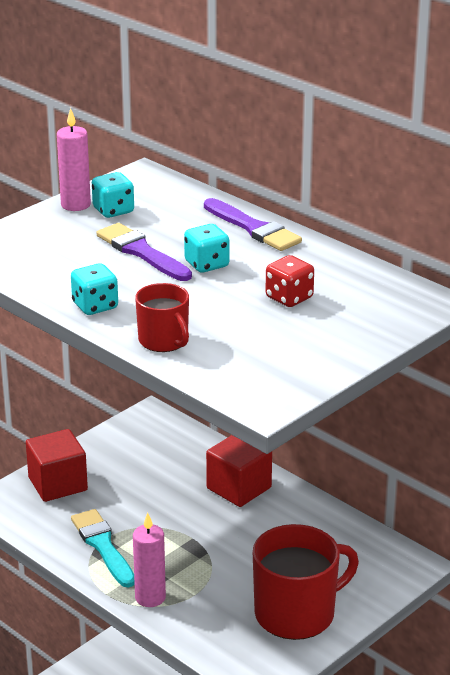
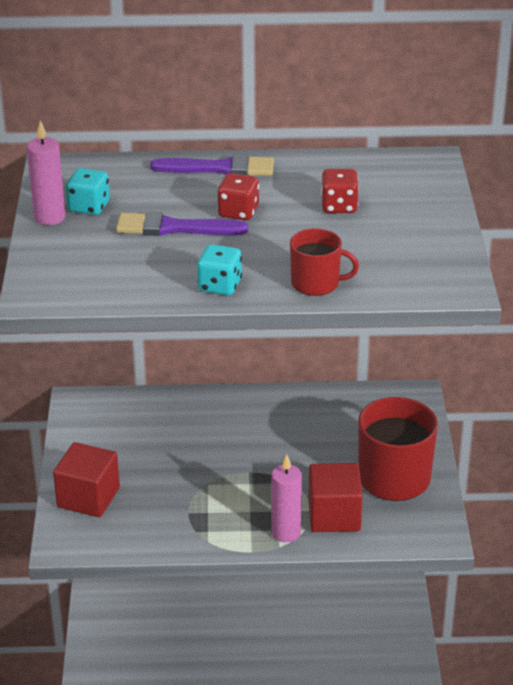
camera: 45 degrees left, 5 degrees up
turquoise brush [71,509,135,588] -> none
turquoise dice [184,224,229,273] -> red dice [217,173,259,221]
red cube [206,435,272,507] -> red cube moved to [308,463,363,532]

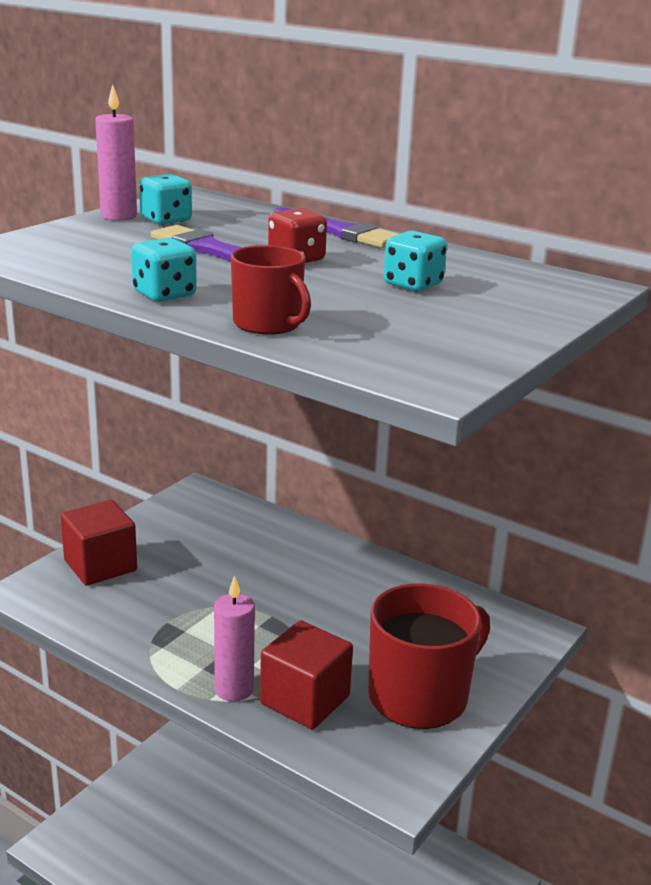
camera: 35 degrees right, 10 degrees down
red dice [321,169,359,213] -> turquoise dice [384,231,447,292]

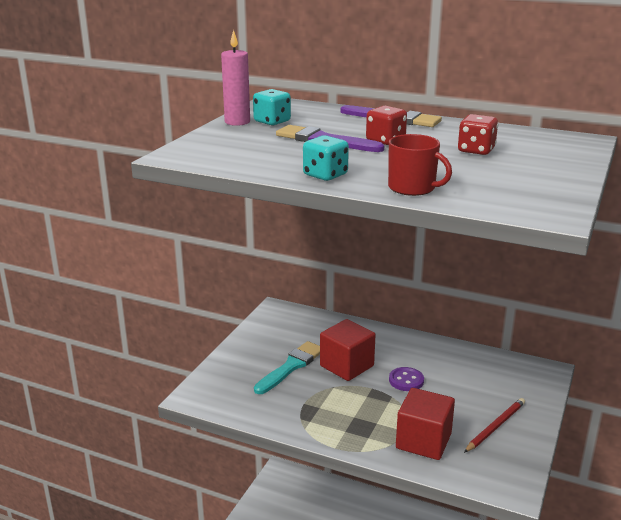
camera: 10 degrees left, 0 degrees up
red cube [61,500,137,586] -> red cube moved to [320,319,376,381]
pink candle [214,575,255,702] -> none
red mug [368,584,490,729] -> red pencil [464,398,525,453]
turquoise dice [384,231,447,292] -> red dice [458,114,498,155]
none -> turquoise brush [254,341,320,394]
none -> purple button [389,367,424,391]

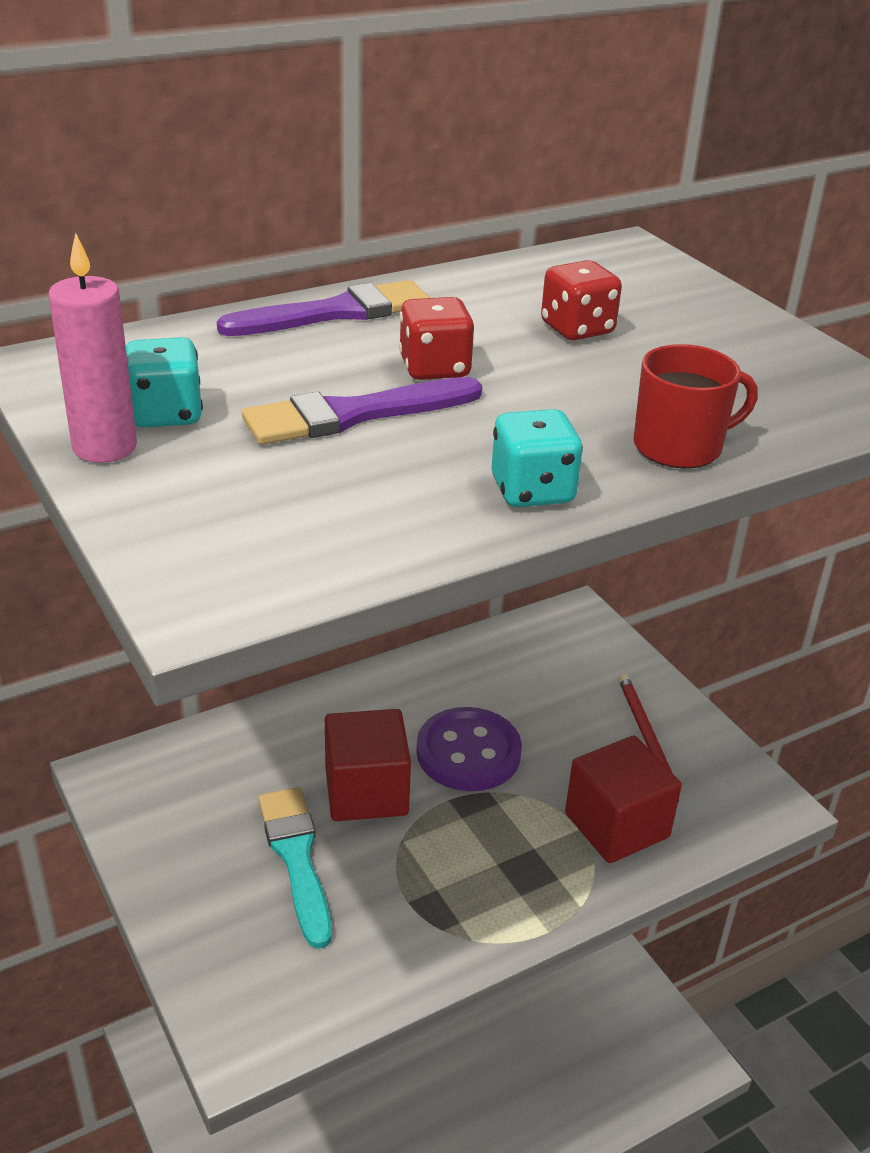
camera: 55 degrees left, 10 degrees up
purple button [389,367,424,391] -> purple button [416,707,522,791], size x1.67

